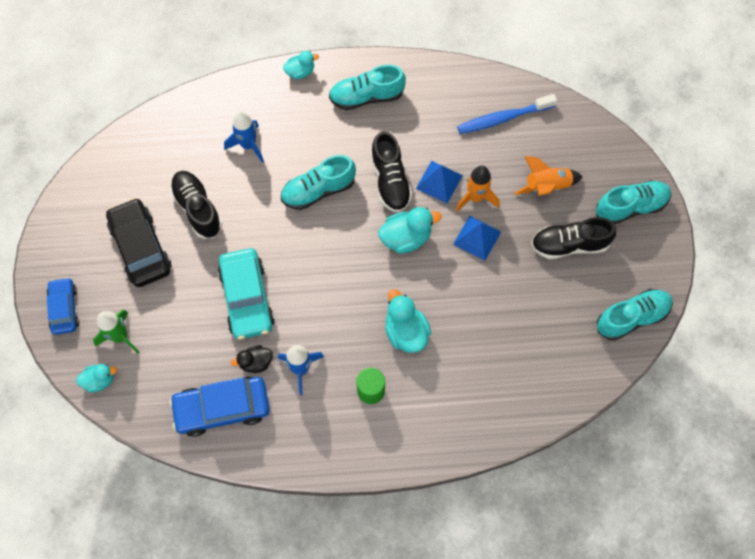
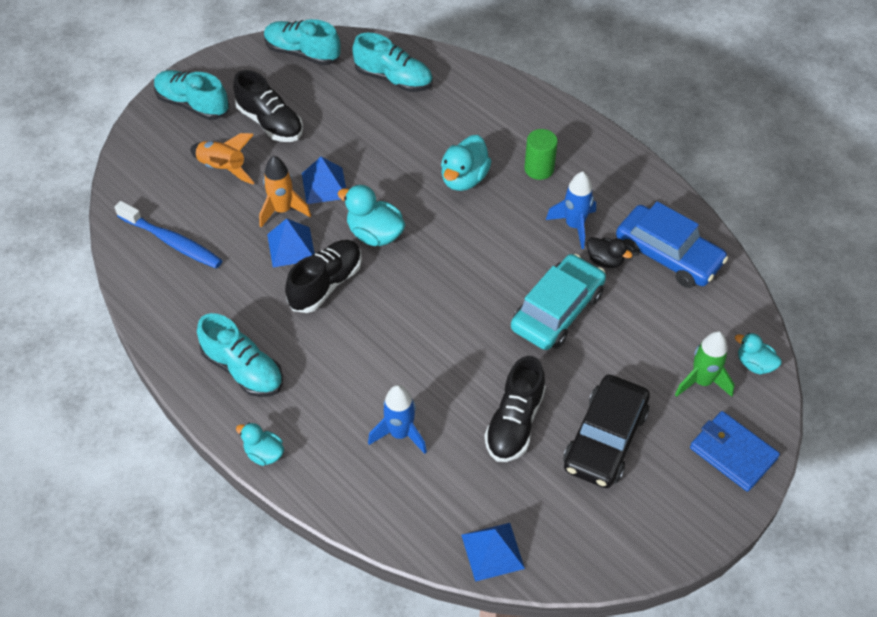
camera: 130 degrees left, 15 degrees down
blue car [47,277,79,335] -> blue wallet [690,411,780,492]
turquoise shoe [281,155,356,210] -> turquoise shoe moved to [352,33,433,92]
none -> blue pyramid [461,523,525,582]

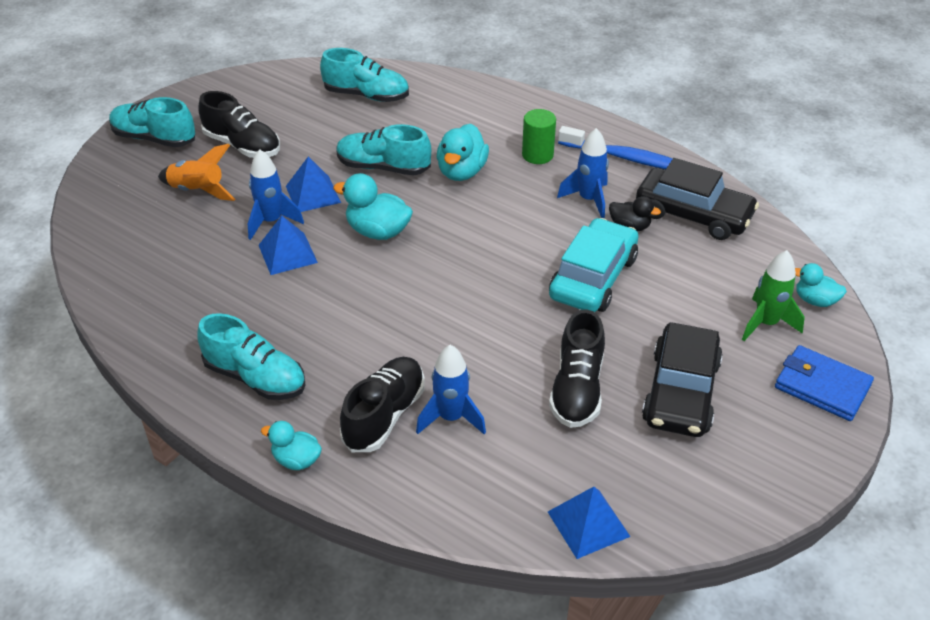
camera: 10 degrees left, 10 degrees down
blue toothbrush [115,201,223,269] -> blue toothbrush moved to [558,126,672,169]
orange rocket [259,156,311,228] -> blue rocket [248,149,304,240]
turquoise shoe [264,19,341,66] -> turquoise shoe moved to [336,124,431,175]
black shoe [285,240,362,313] -> black shoe moved to [340,357,425,452]
blue car [616,201,728,288] -> black car [636,158,759,240]

